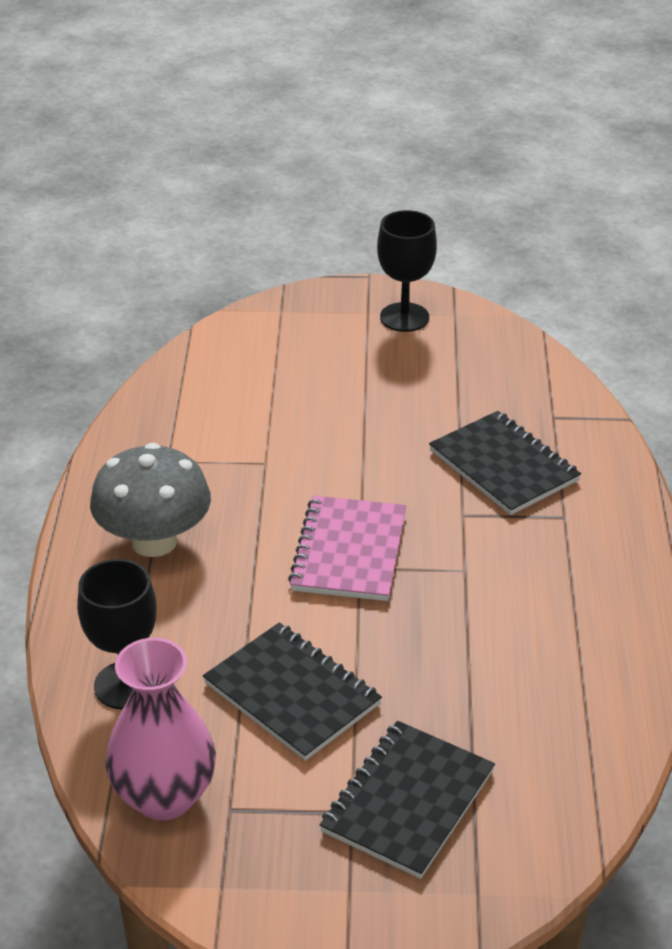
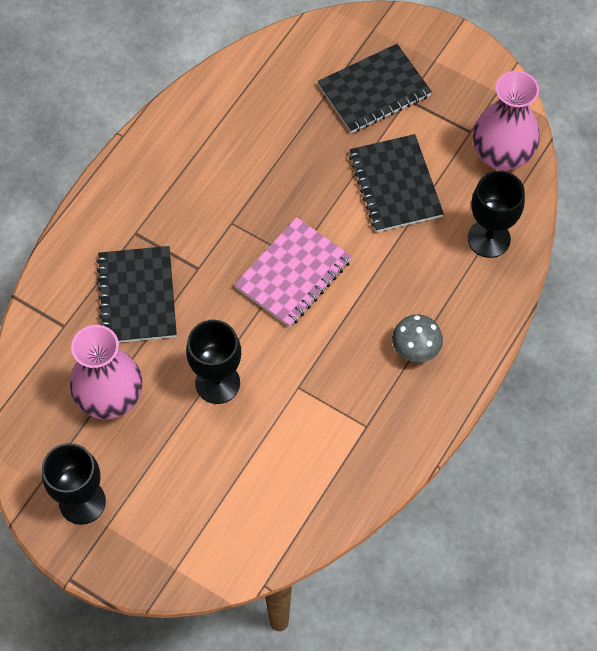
camera: 150 degrees left, 25 degrees up
grey mushroom [90,443,211,557] -> grey mushroom [392,314,443,362], size x0.56
none -> pink vase [70,325,142,419]
none -> black goblet [186,320,241,404]

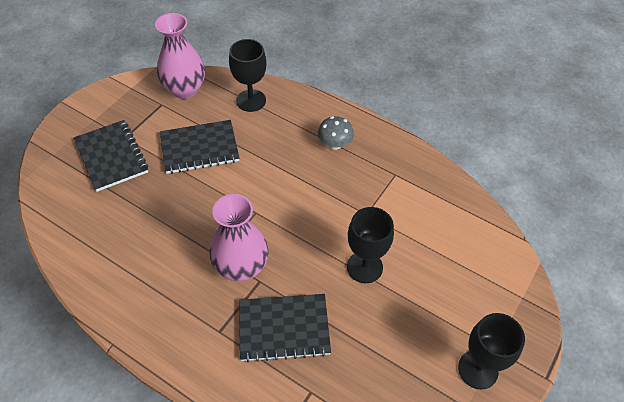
camera: 90 degrees left, 10 degrees down
pink vase [70,325,142,419] -> pink vase moved to [209,194,269,281]
pink notebook [234,217,352,327] -> none

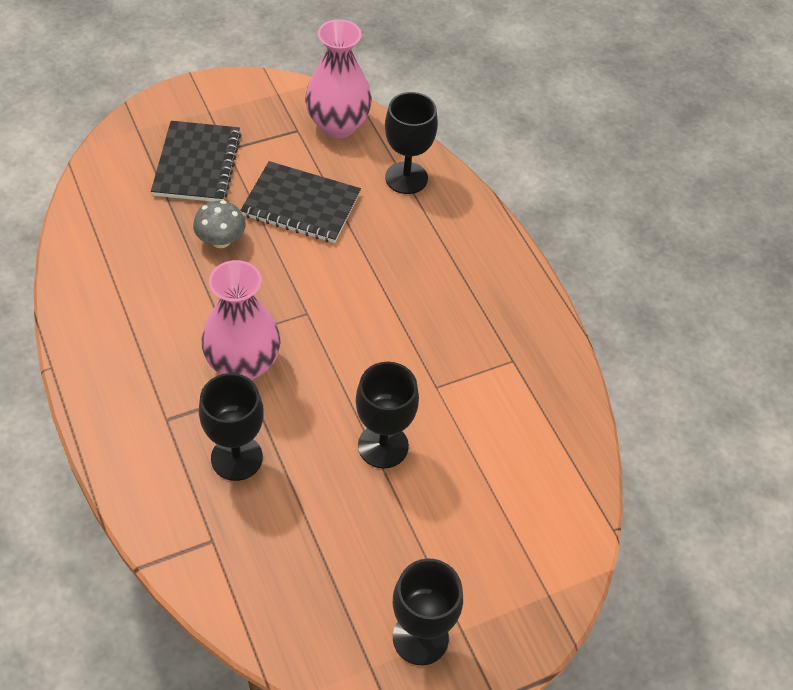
camera: 30 degrees right, 0 degrees up
black notebook [239,294,331,362] -> black goblet [199,373,264,481]
grey mushroom [318,116,354,150] -> grey mushroom moved to [193,200,245,248]

